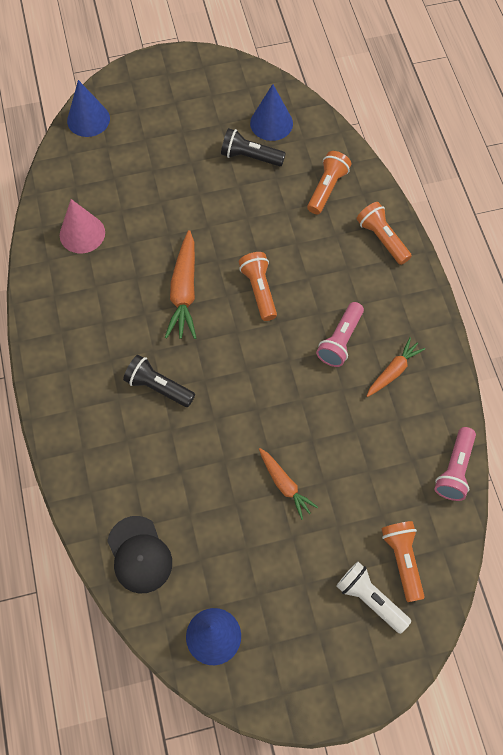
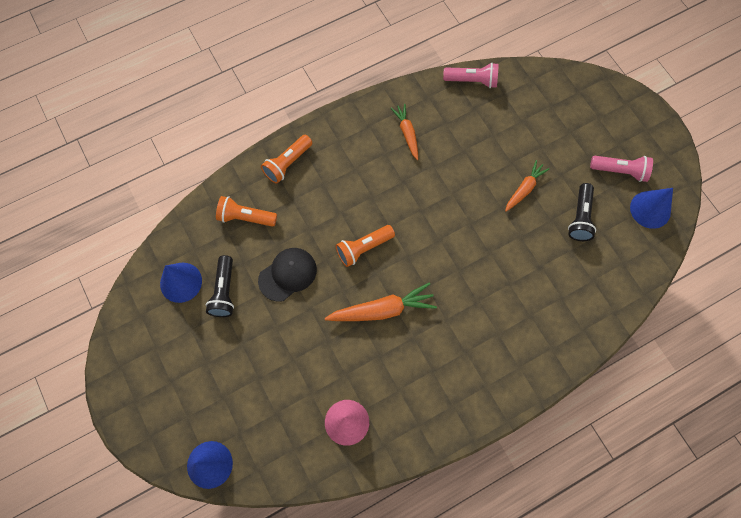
camera: 105 degrees left, 5 degrees up
black cap [107,516,172,593] -> black cap moved to [258,248,317,302]
black flashlight [123,355,195,407] -> black flashlight moved to [568,183,596,241]
pink flashlight [316,302,364,367] -> pink flashlight moved to [590,156,653,182]
white flashlight [336,561,411,634] -> none
orange carrot [367,337,425,397] -> orange carrot turned 45 degrees clockwise [391,104,418,160]
orange flashlight [381,521,425,602] -> none

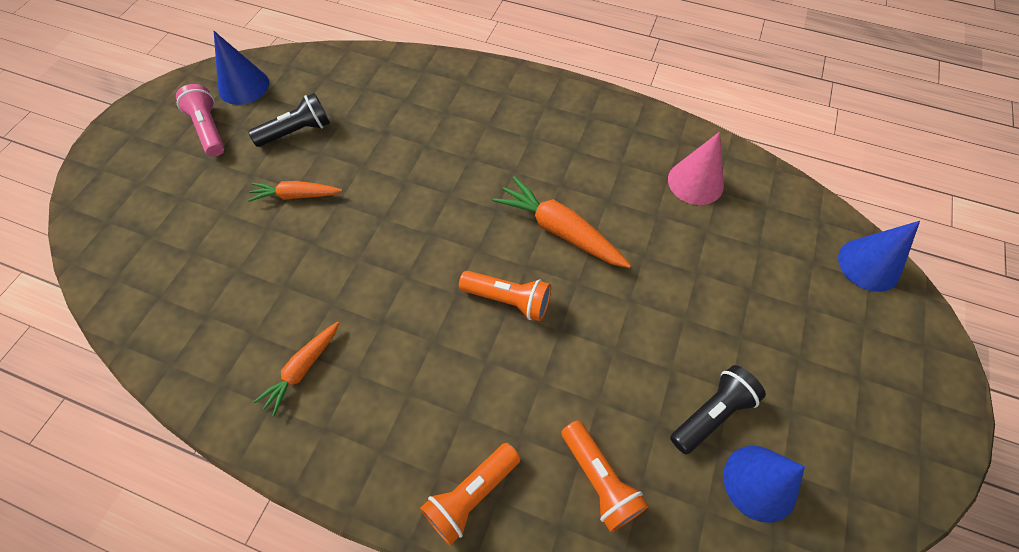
camera: 130 degrees left, 10 degrees down
black cap [258,248,317,302] -> none
orange flashlight [261,135,312,184] -> orange flashlight turned 135 degrees clockwise [420,443,521,545]
pink flashlight [443,63,499,88] -> none

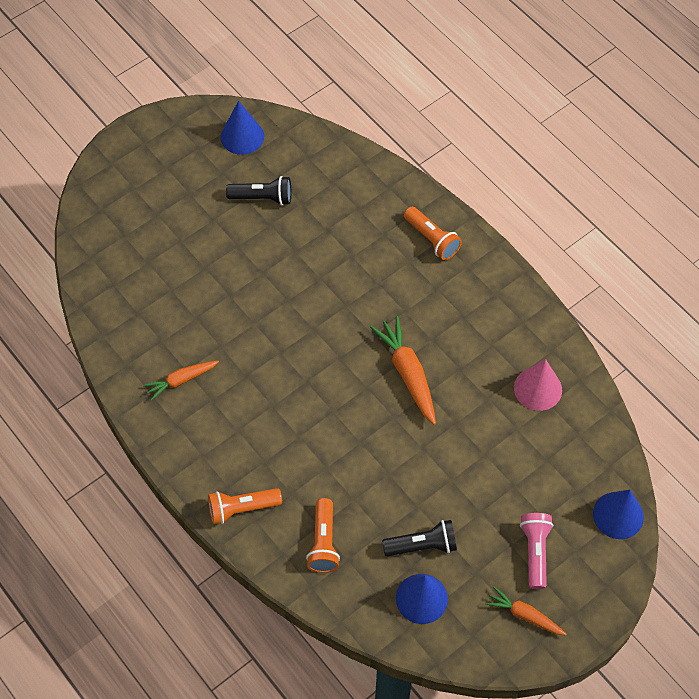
camera: 30 degrees right, 0 degrees up
pink flashlight [176,84,225,157] -> pink flashlight moved to [520,513,553,589]
orange carrot [248,181,343,202] -> orange carrot moved to [485,587,567,635]
orange flashlight [459,271,551,321] -> orange flashlight moved to [404,207,462,260]

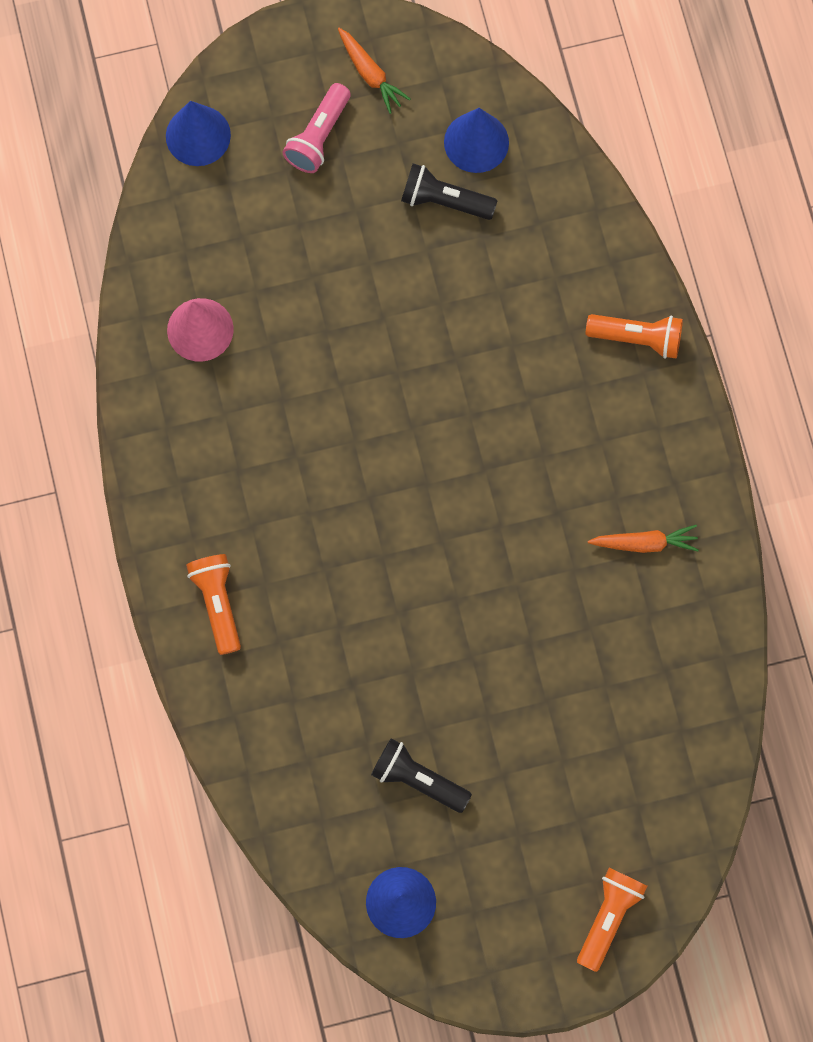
camera: 155 degrees left, 15 degrees up
orange flashlight [306,498,340,573] -> orange flashlight moved to [577,868,647,972]
orange carrot [370,316,436,425] -> none

